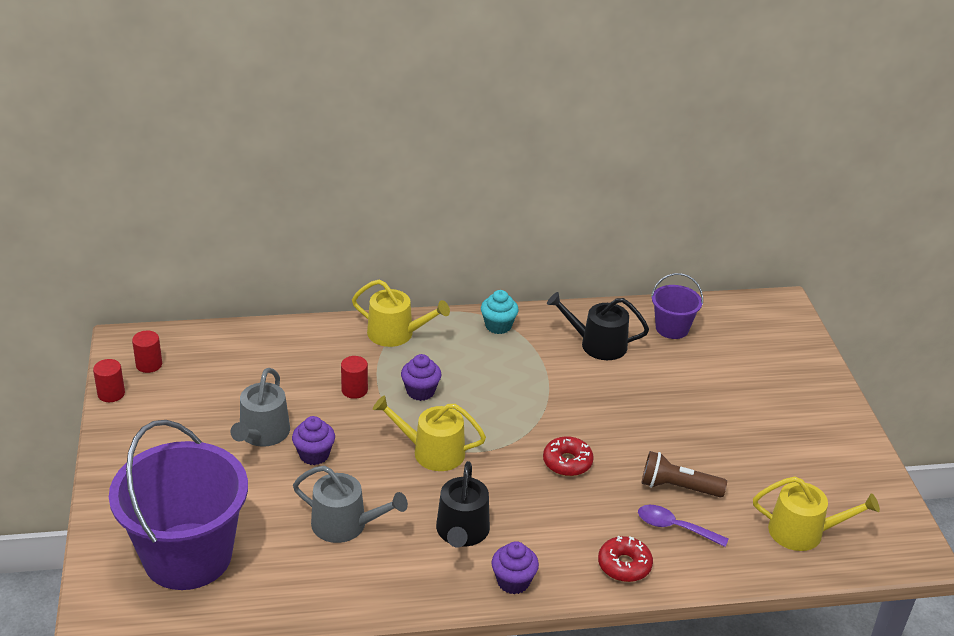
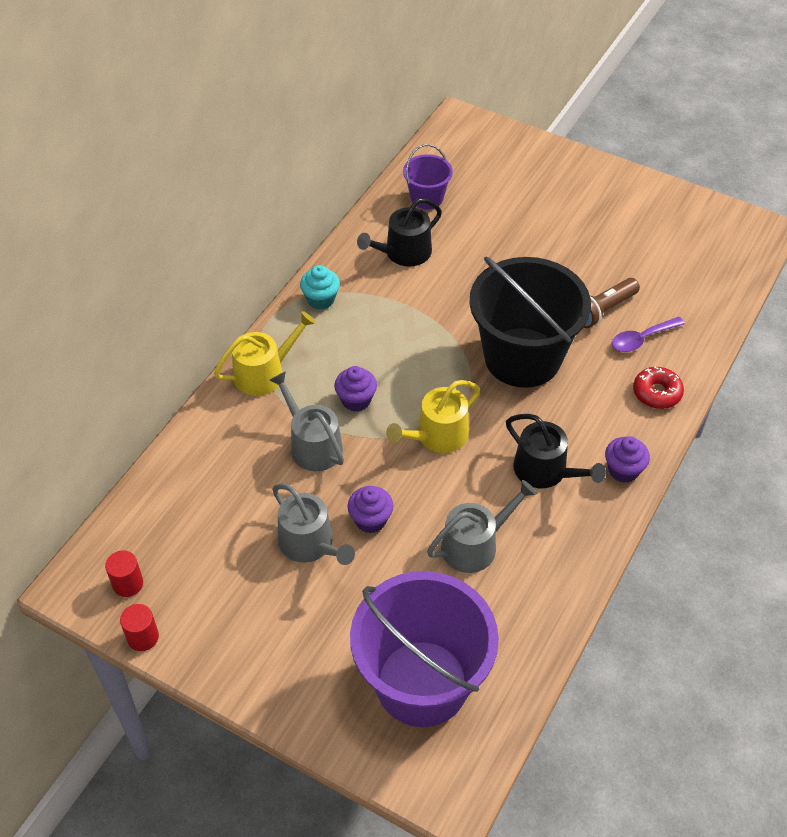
camera: 50 degrees left, 15 degrees up
red cylinder [341,356,368,399] -> grey watering can [270,371,344,471]
red donut [543,436,594,476] -> black bucket [469,257,591,388]
yellow watering can [753,476,880,551] -> none

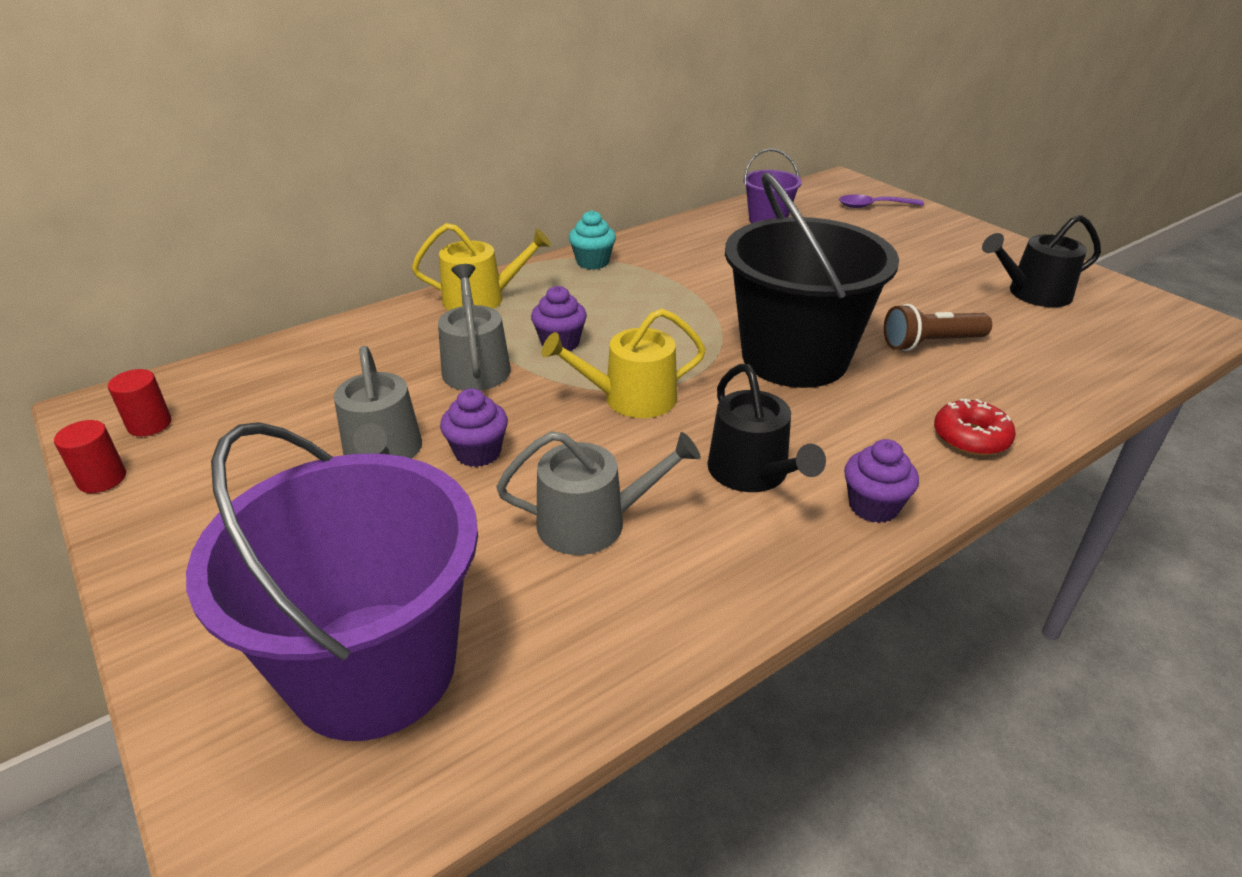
camera: 25 degrees right, 15 degrees down
black watering can [357,198,442,267] -> black watering can moved to [982,215,1101,307]
purple spoon [612,317,685,352] -> purple spoon moved to [839,194,924,208]

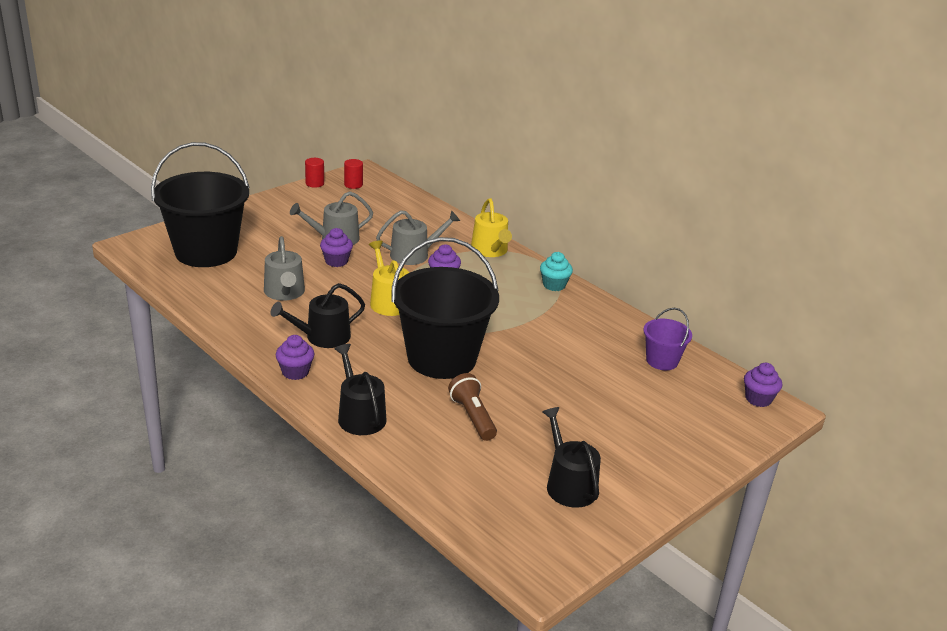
camera: 80 degrees right, 5 degrees down
purple bucket [186,422,478,741] -> black bucket [151,142,250,267]
purple spoon [839,194,924,208] -> none
red donut [934,399,1016,456] -> black watering can [334,344,387,435]
none -> purple cupcake [744,363,782,407]

